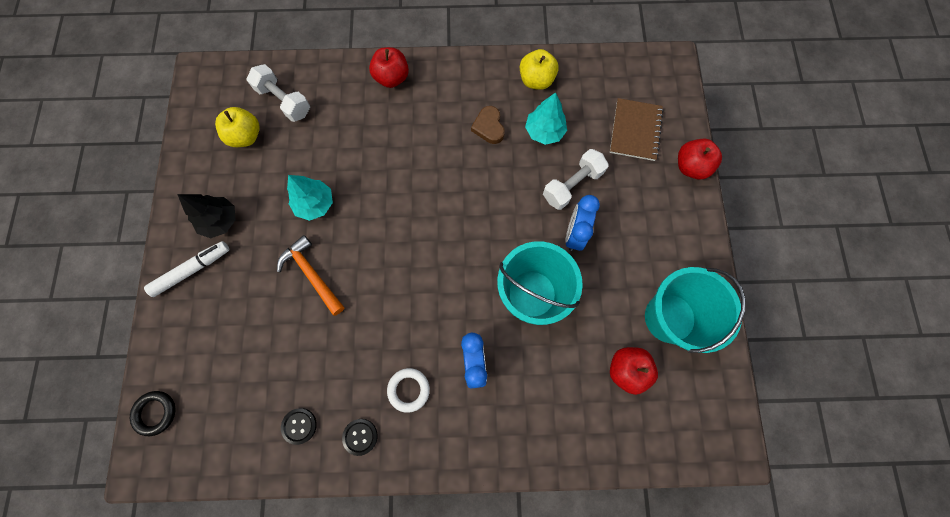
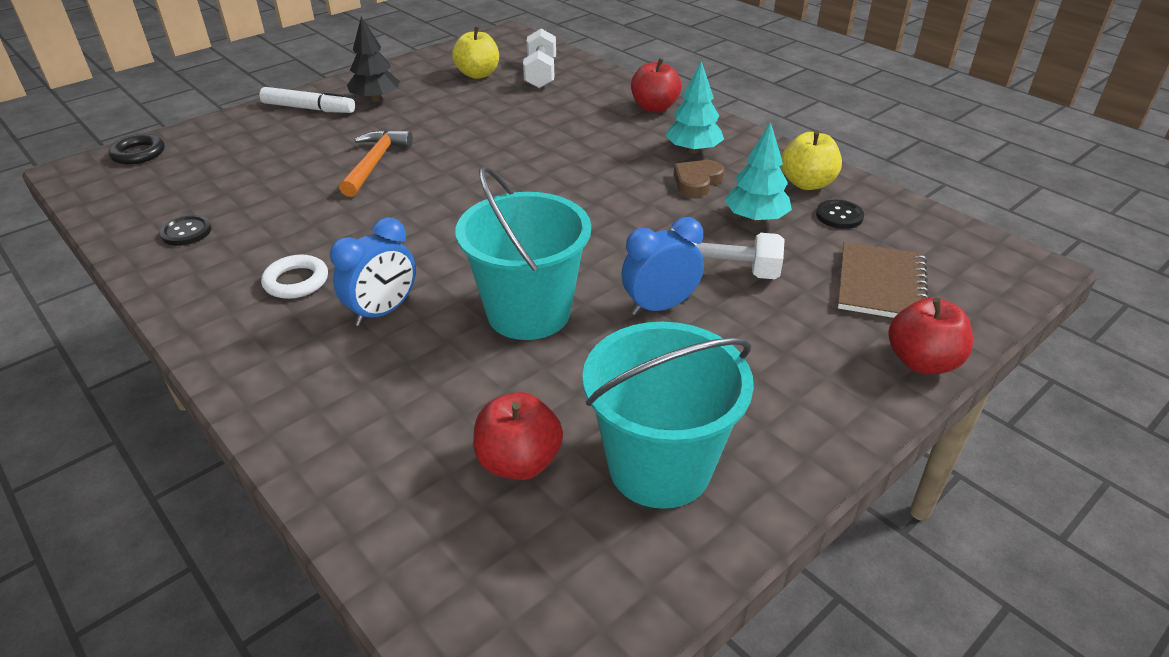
camera: 50 degrees right, 35 degrees down
turquoise tree [287,175,333,221] -> turquoise tree moved to [665,61,724,154]
black button [342,419,377,456] -> black button moved to [816,199,864,229]
brown notebook [610,98,664,161] -> brown notebook turned 45 degrees counterclockwise [838,242,928,318]

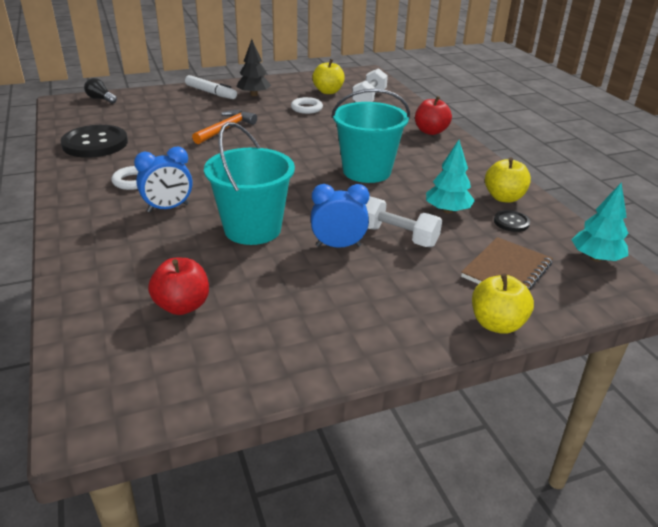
camera: 20 degrees right, 5 degrees down
black ring [108,134,165,165] -> black light bulb [84,78,117,104]
black button [160,215,212,246] -> black button [60,125,128,158], size x2.15
turquoise bucket [582,322,754,509] -> turquoise bucket moved to [331,89,410,183]
turquoise tree [665,61,724,154] -> turquoise tree moved to [572,183,629,262]
brown heart [674,160,724,197] -> none
red apple [888,298,973,374] -> yellow apple [472,273,534,334]
none -> white ring [291,97,323,114]

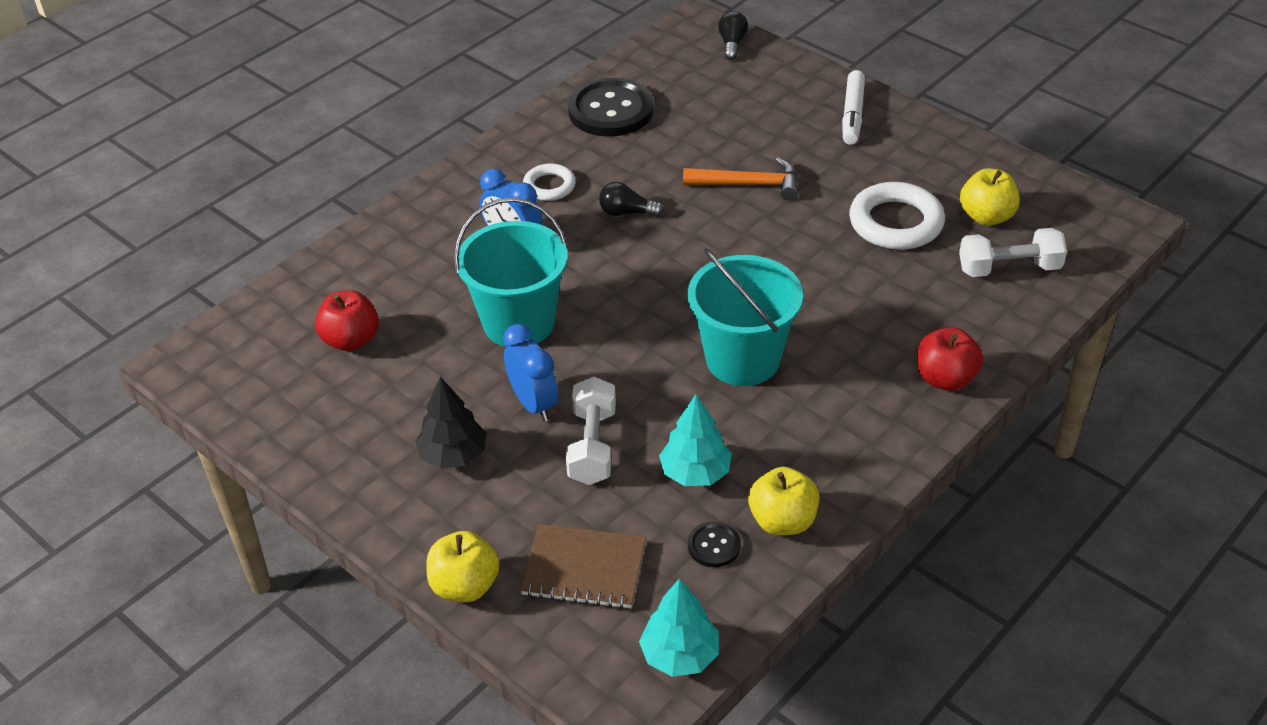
camera: 65 degrees right, 10 degrees up
black tree [236,39,271,96] -> black tree moved to [415,377,487,469]
white ring [291,97,323,114] -> white ring [849,182,945,250], size x1.72
none -> black light bulb [599,182,664,217]

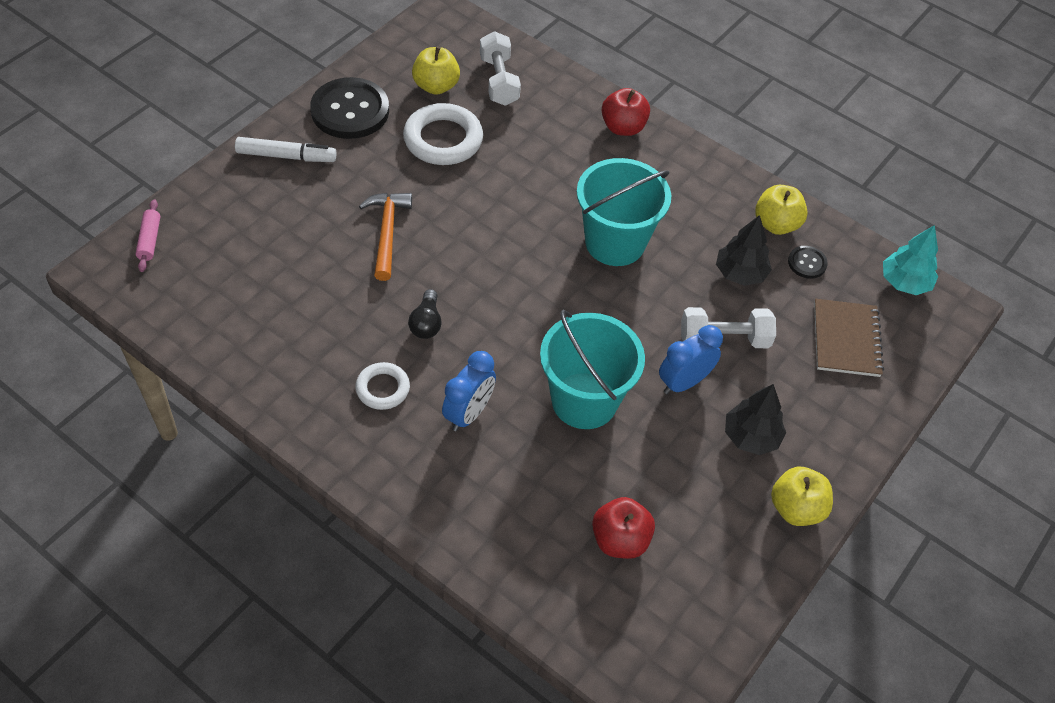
camera: 100 degrees left, 10 degrees up
yellow apple [427,531,500,602] -> yellow apple moved to [771,467,833,526]
black button [568,78,654,137] -> black button moved to [310,77,389,139]
turquoise tree [659,394,732,486] -> black tree [716,215,772,286]
black light bulb [718,11,748,60] -> pink rolling pin [136,199,160,272]

